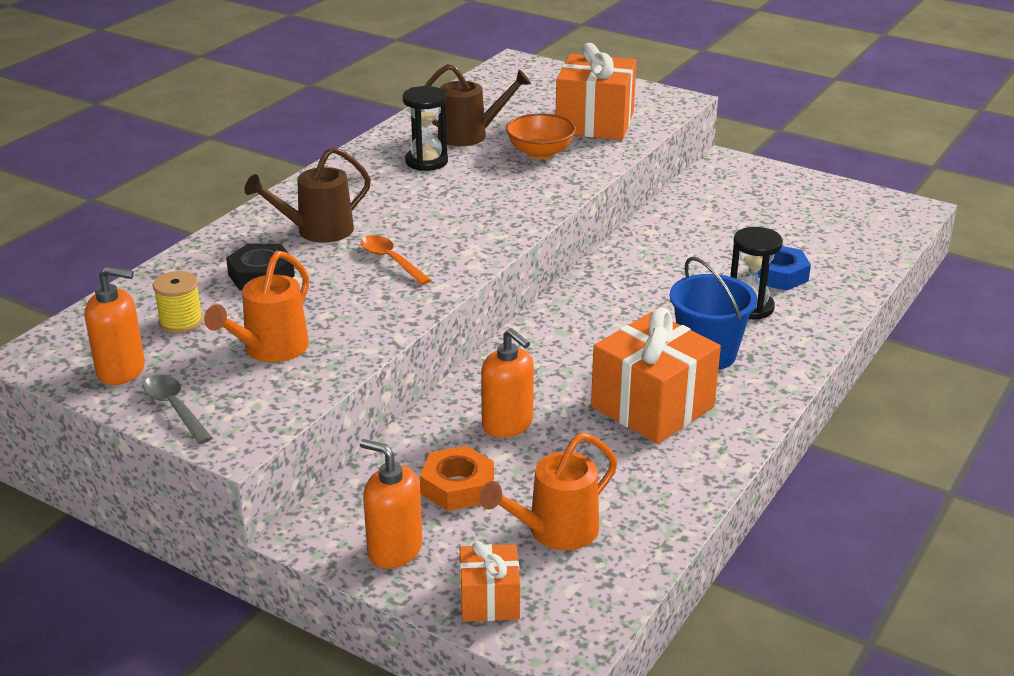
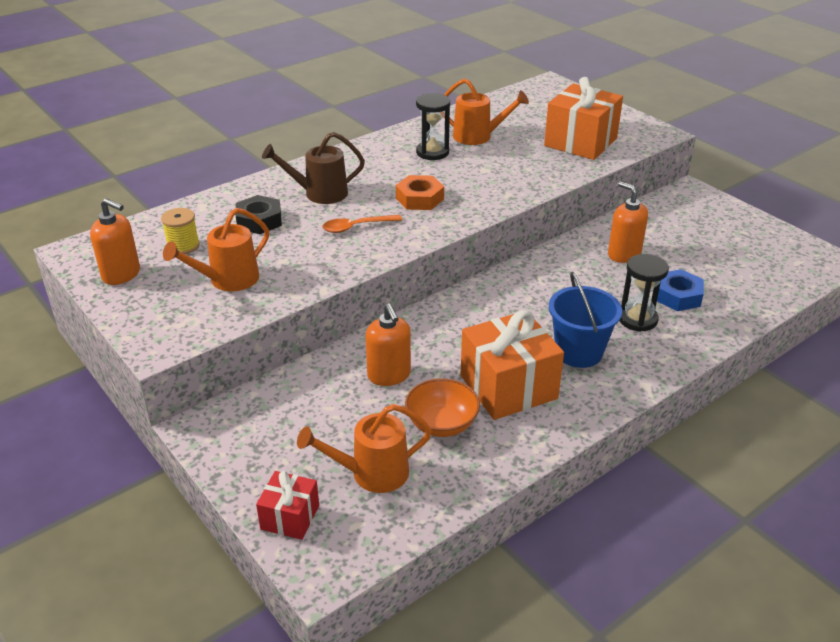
camera: 20 degrees right, 5 degrees up
grey spoon [143,374,213,444] -> none
orange soap dispenser [360,439,422,569] -> orange soap dispenser moved to [608,182,648,263]
orange spoon [361,235,431,285] -> orange spoon turned 90 degrees counterclockwise [322,215,402,233]
orange nut [420,446,494,511] -> orange nut moved to [396,175,444,210]
brown watering can [425,64,531,146] -> orange watering can [443,79,529,145]
orange gift [460,541,520,622] -> red gift [256,471,319,540]
orange bowl [506,114,576,159] -> orange bowl moved to [405,378,480,437]

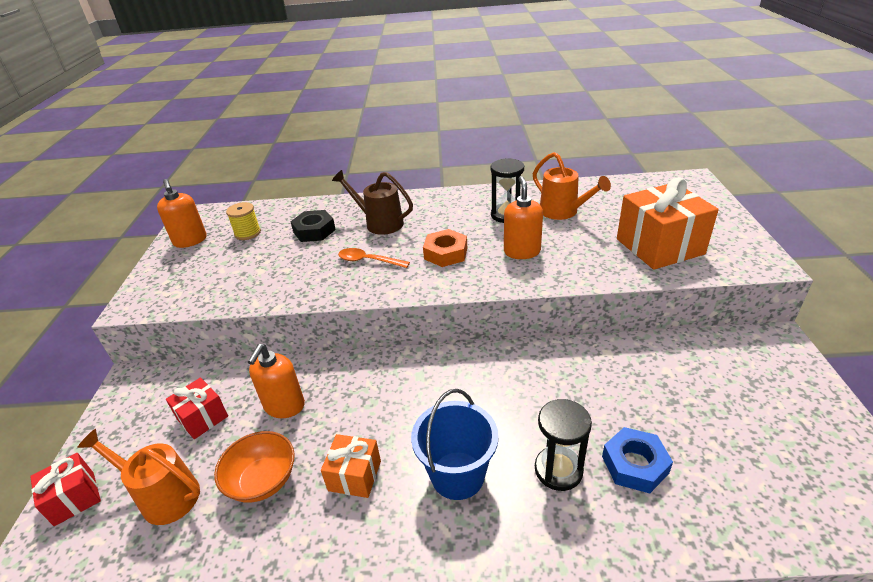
camera: 40 degrees right, 0 degrees up
orange watering can [163,208,269,292] -> none
orange gift [460,310,564,420] -> orange gift [321,434,381,498], size x0.54
orange soap dispenser [608,182,648,263] -> orange soap dispenser moved to [504,176,543,259]
none -> red gift [166,377,228,439]

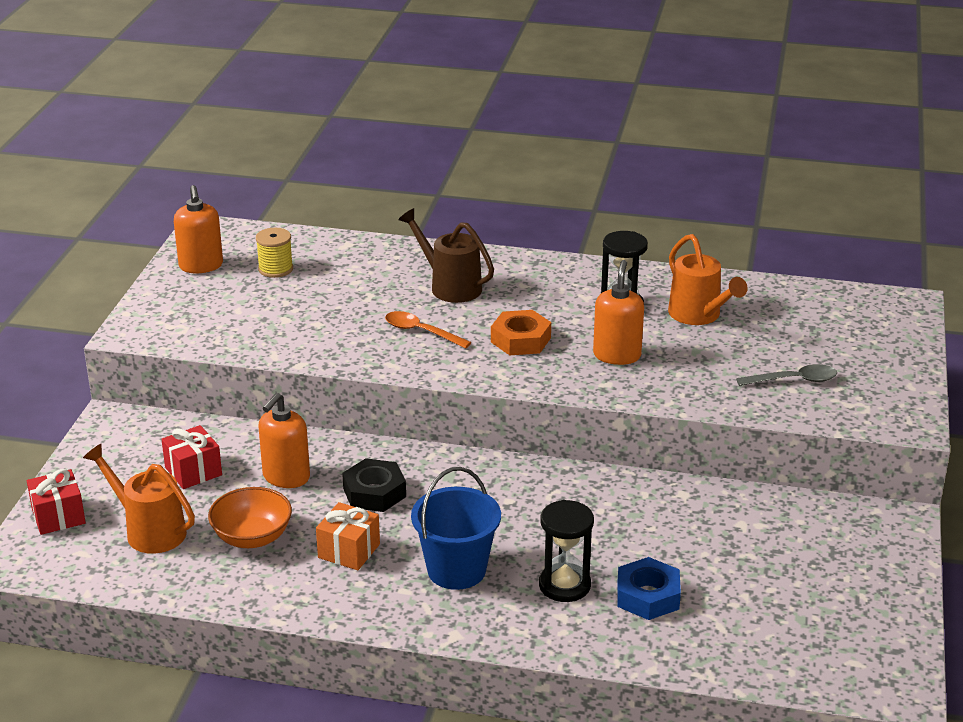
camera: 10 degrees right, 5 degrees down
black nut [290,210,336,242] -> black nut moved to [342,458,406,512]
orange gift [617,177,719,270] -> grey spoon [736,364,837,386]

